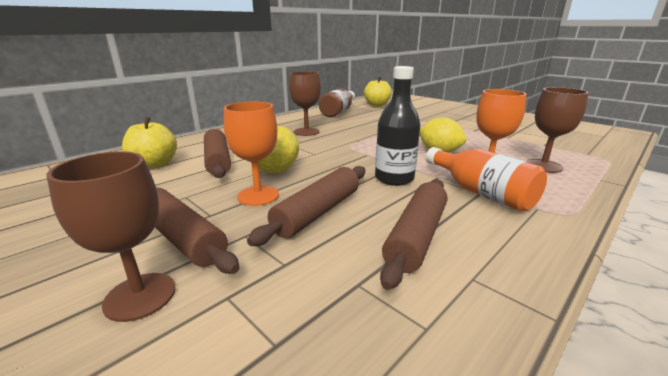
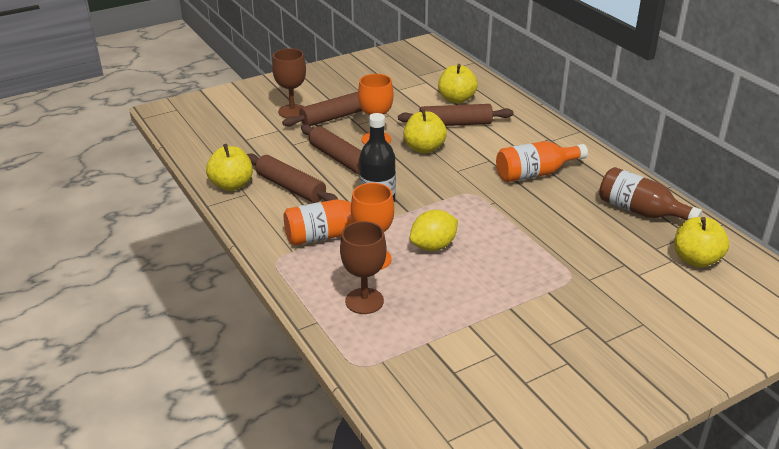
camera: 105 degrees right, 10 degrees up
brown goblet [289,72,321,136] -> orange bottle [496,141,588,182]
none -> yellow apple [206,144,253,191]

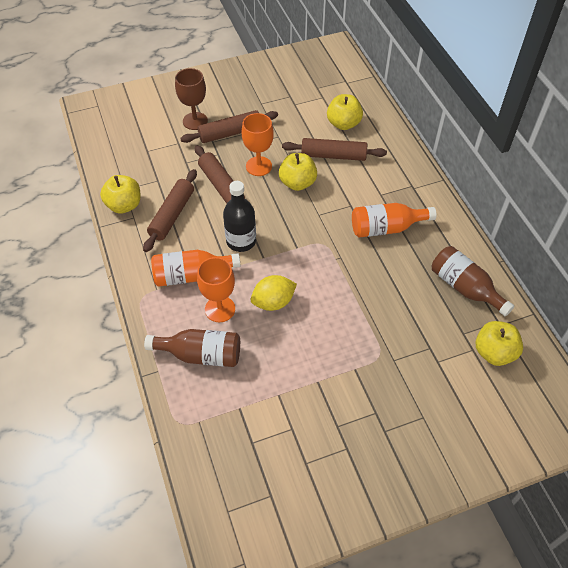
camera: 10 degrees right, 20 degrees up
brown rolling pin [247,153,338,203] -> brown rolling pin turned 60 degrees clockwise [143,169,197,252]
brown goblet [340,221,387,314] -> brown bottle [144,329,240,367]

